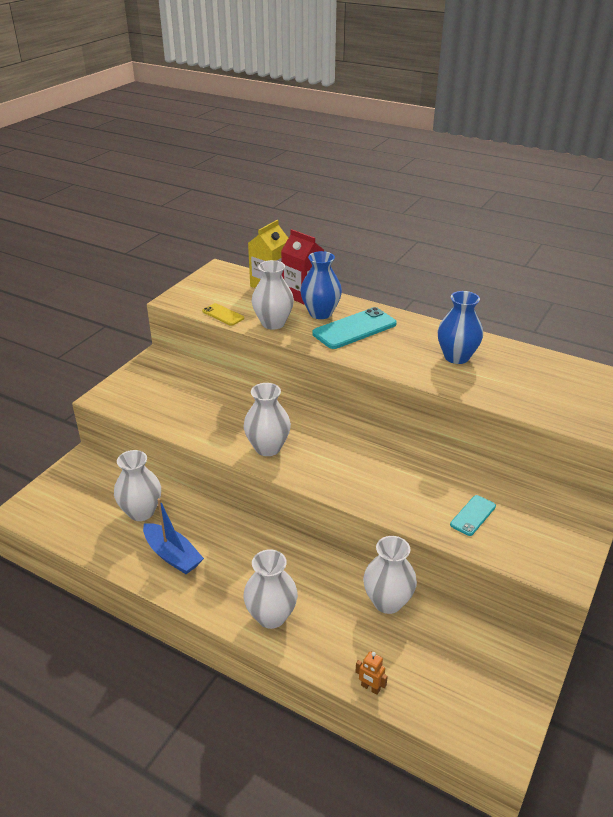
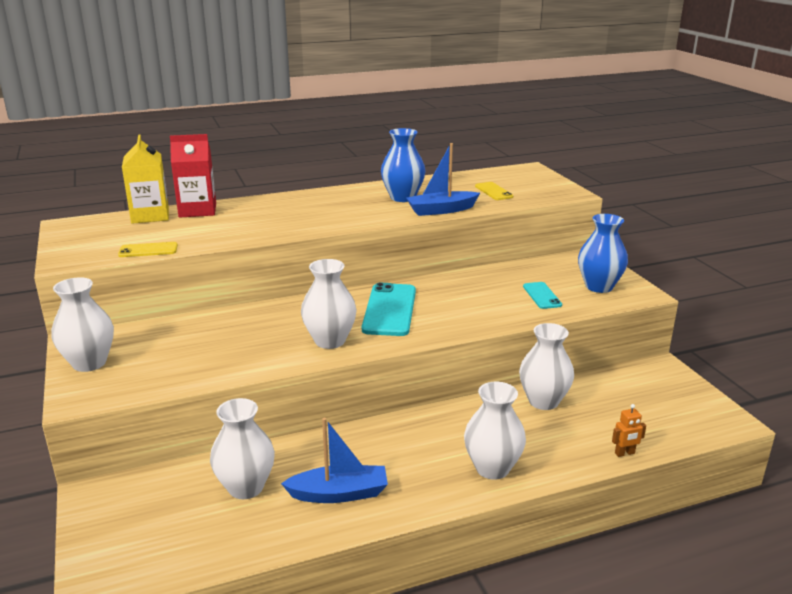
camera: 50 degrees left, 10 degrees down
white vase [252,260,294,330] -> white vase moved to [51,277,114,372]
blue vase [300,251,342,319] -> blue vase moved to [578,214,628,293]
turquoise phone [312,307,397,349] -> turquoise phone moved to [362,283,416,336]
none -> blue boat [406,143,480,216]
none -> yellow phone [475,182,513,200]

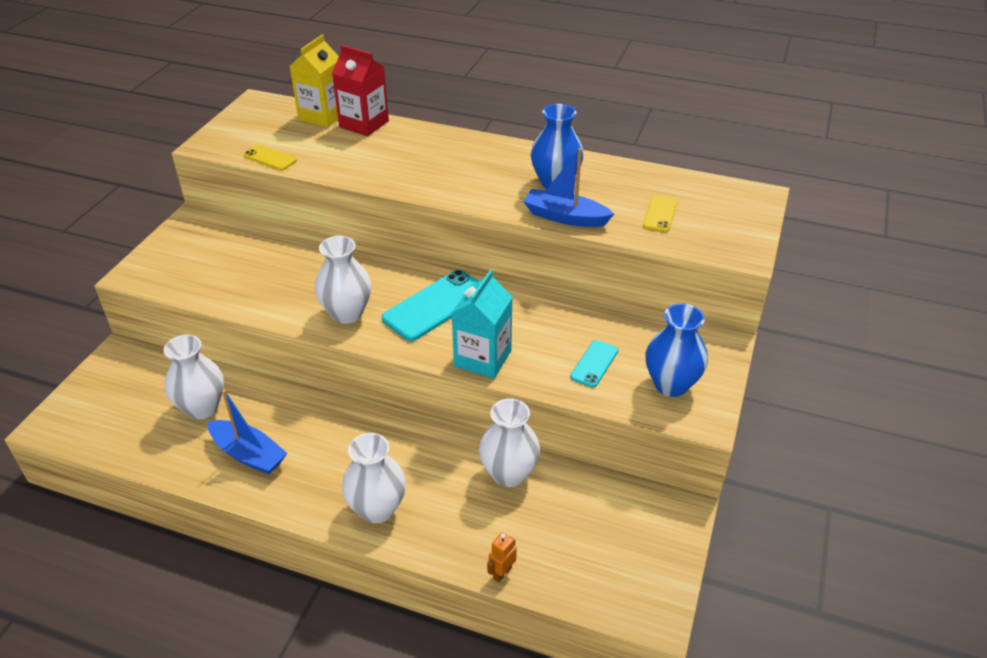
camera: 40 degrees right, 15 degrees up
white vase [51,277,114,372] -> none
orange robot [612,404,646,457] -> orange robot turned 105 degrees clockwise [487,532,517,582]
none -> turquoise carton [452,270,513,379]

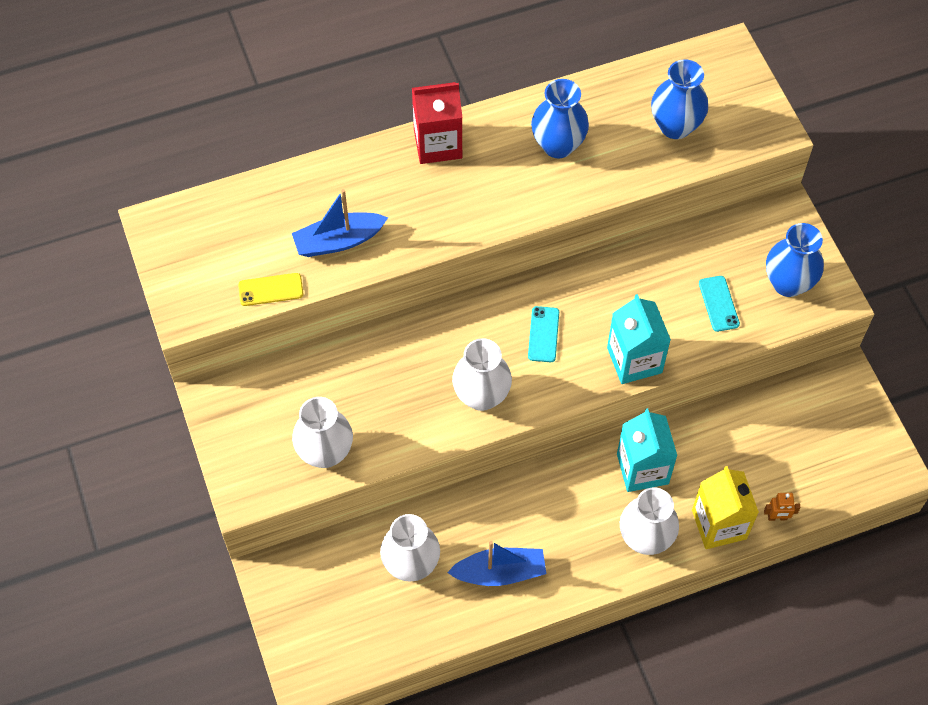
camera: 40 degrees left, 20 degrees up
yellow carton [289,34,339,127] -> yellow carton moved to [692,466,759,549]
red carton [332,45,389,136] -> red carton moved to [412,82,462,164]
turquoise phone [382,270,478,341] -> turquoise phone [528,306,559,362], size x0.54
white vase [479,398,540,487] -> white vase moved to [292,397,353,468]
orange robot [487,532,517,582] -> orange robot turned 90 degrees counterclockwise [764,493,801,521]
blue boat [523,148,614,227] -> blue boat moved to [292,189,388,257]
yellow phone [643,195,677,232] -> blue vase [651,59,708,139]
none -> turquoise carton [617,408,677,492]

